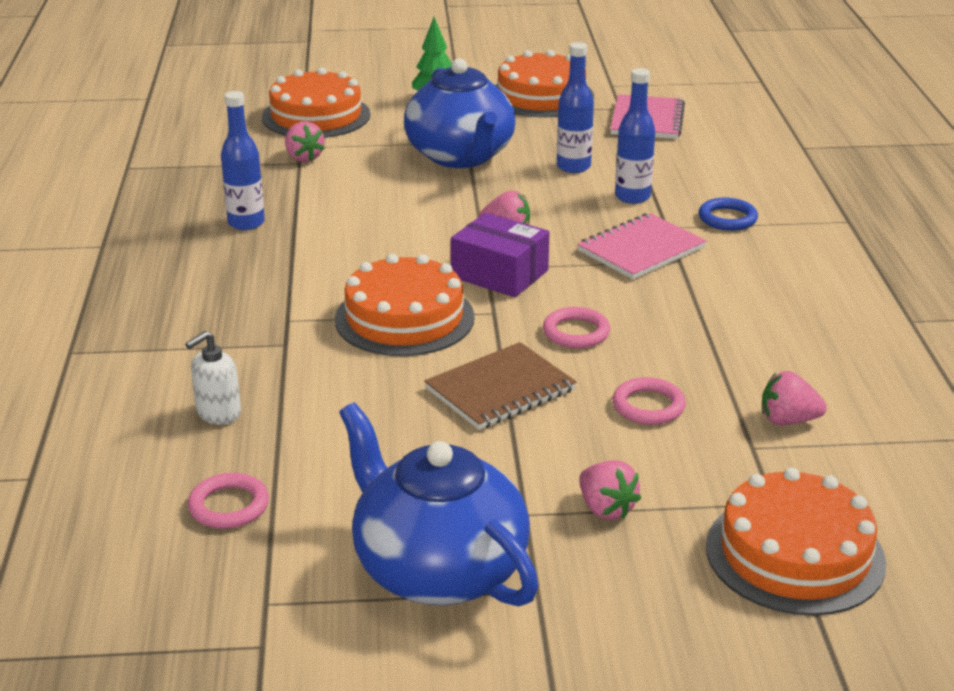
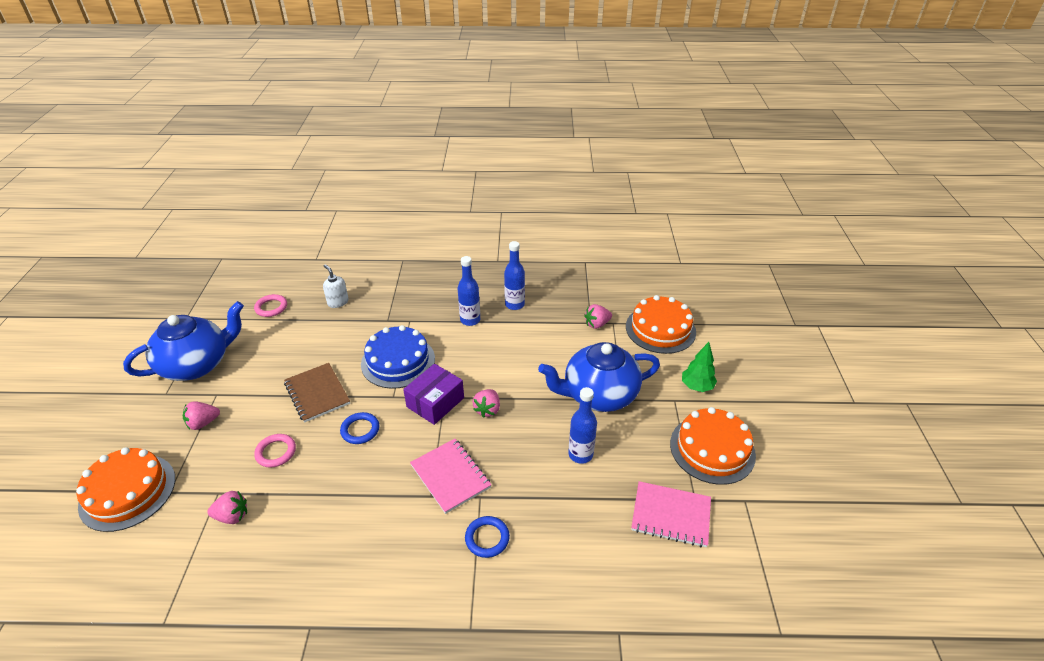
camera: 95 degrees right, 10 degrees up
orange cake [335,254,475,356] -> blue cake [361,325,435,389]
pink ring [543,307,610,348] -> blue ring [340,412,379,444]
blue bottle [615,68,655,204] -> blue bottle moved to [458,256,480,326]
pink strawberry [762,371,827,425] -> pink strawberry turned 75 degrees clockwise [207,491,247,524]

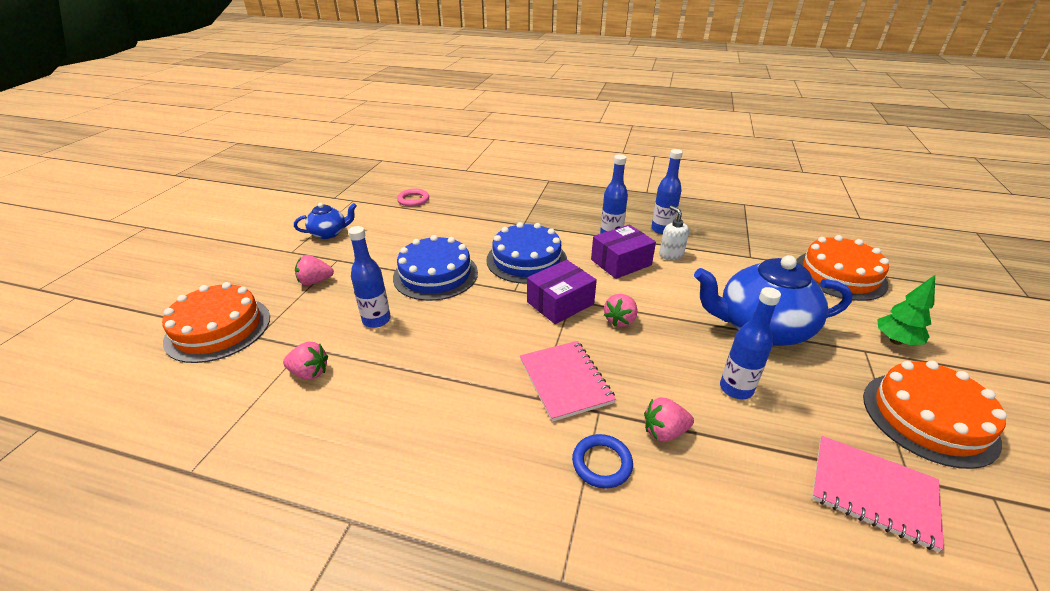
camera: 15 degrees right, 5 degrees down
blue teapot [123,301,244,381] -> blue teapot [294,203,357,239], size x0.51
pink ring [254,434,296,468] -> blue bottle [348,226,391,328]
brown notebook [284,363,350,423] -> blue cake [393,235,478,301]
white soap dispenser [323,264,349,308] -> white soap dispenser moved to [659,206,689,260]
blue ring [340,412,379,444] -> none
pink strawberry [584,304,612,329] -> pink strawberry moved to [644,397,694,442]
none -> purple box [591,224,656,279]

